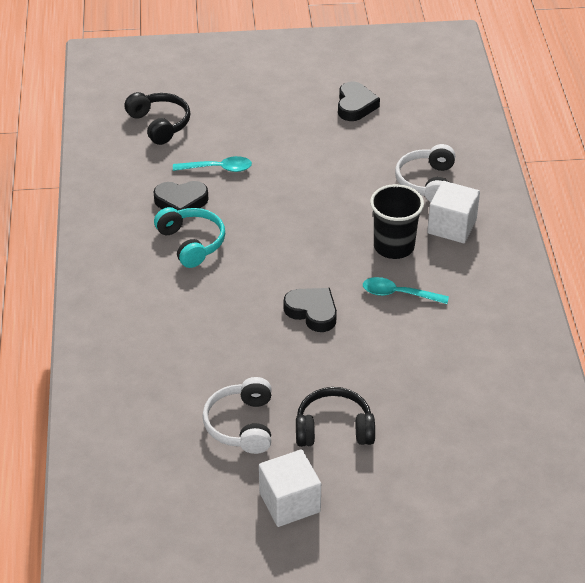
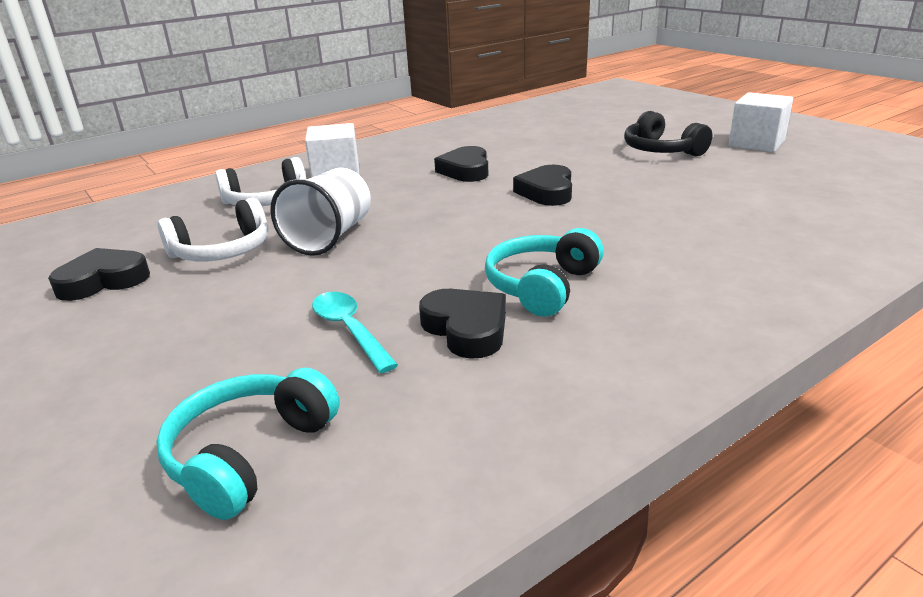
camera: 120 degrees left, 15 degrees down
black headphones [124,92,191,145] -> turquoise headphones [156,367,340,520]
white headphones [202,377,272,454] -> white headphones moved to [158,197,269,261]
turquoise spoon [363,277,449,304] -> black heart [434,146,488,182]
black cup [370,184,424,259] -> none
none -> white cup [270,168,371,256]

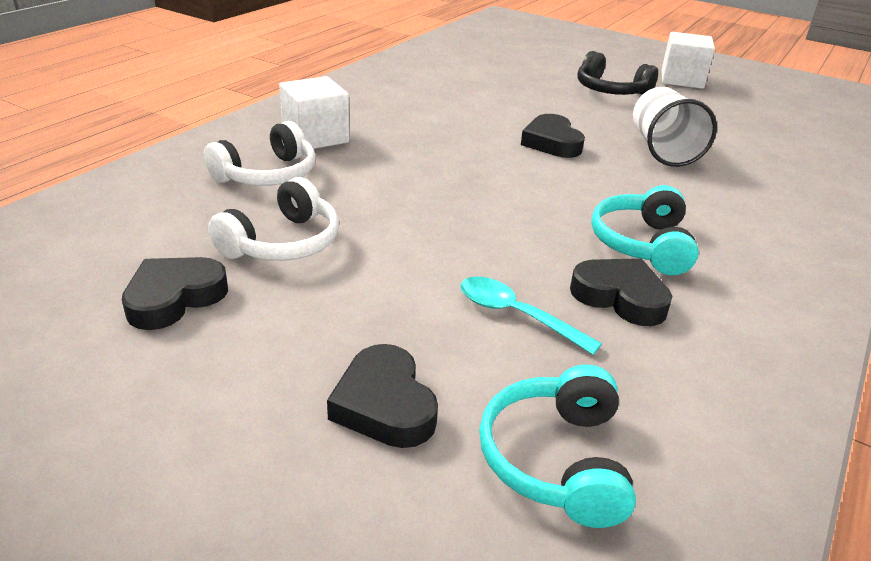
camera: 25 degrees left, 5 degrees up
white cup [270,168,371,256] -> white cup moved to [633,87,717,167]
black heart [434,146,488,182] -> black heart moved to [327,344,438,448]

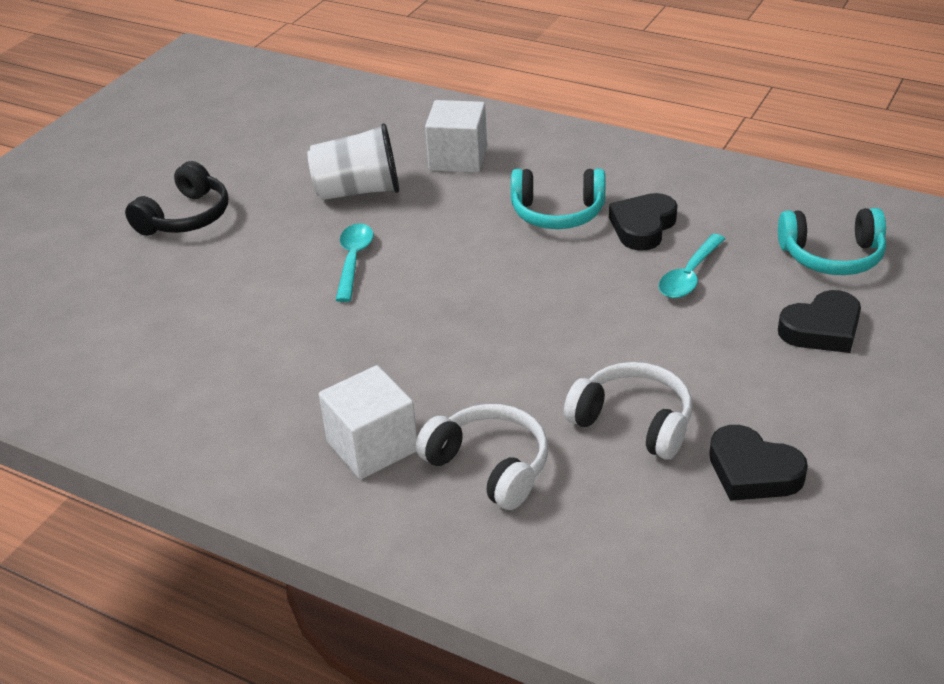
camera: 90 degrees left, 5 degrees up
black heart [521,114,585,158] -> turquoise spoon [336,223,373,302]
white cube [661,32,715,89] -> white cube moved to [425,100,487,173]

